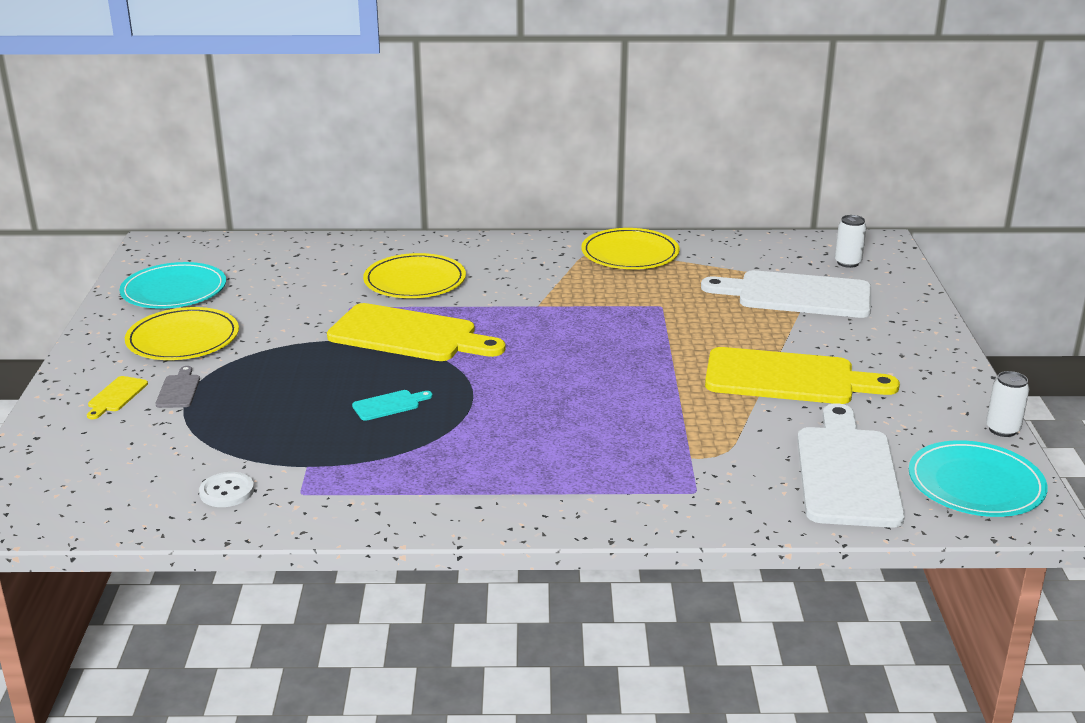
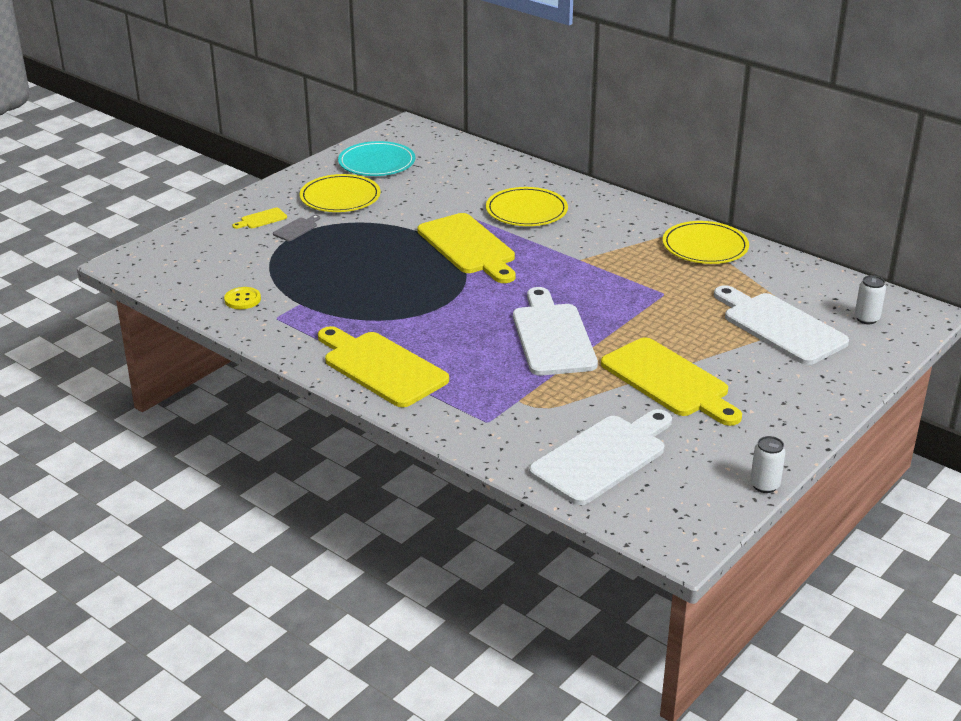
camera: 40 degrees right, 5 degrees up
white button [199,472,254,507] -> yellow button [224,287,261,309]
turquoise cutting board [352,390,433,421] -> none
turquoise plate [909,440,1048,517] -> none
none -> yellow cutting board [318,326,449,407]
none -> white cutting board [513,287,598,376]

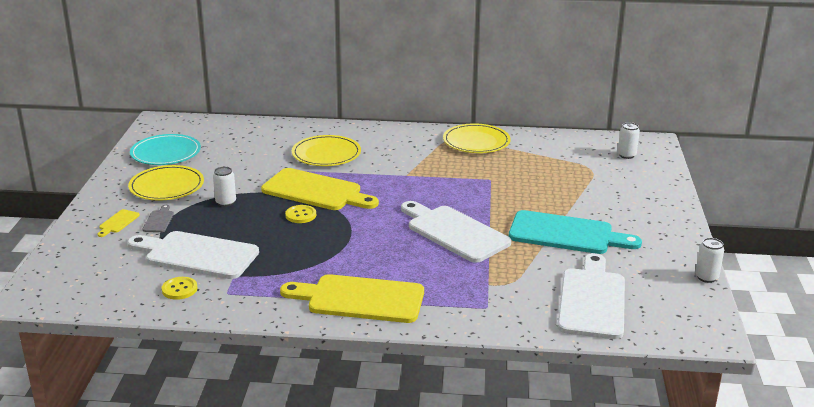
camera: 35 degrees left, 5 degrees down
yellow cutting board [601,337,742,426] -> turquoise cutting board [509,210,642,254]
white cutting board [714,285,849,365] -> white cutting board moved to [127,231,259,279]
none -> white can [213,167,236,207]
none -> yellow button [285,205,316,223]

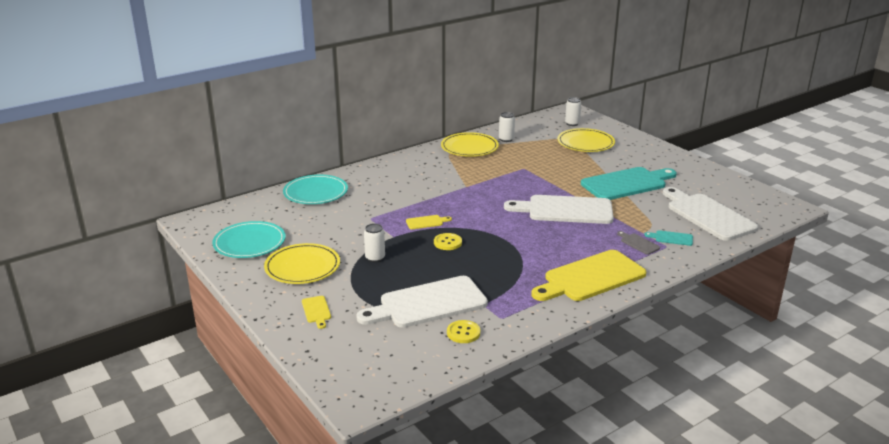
camera: 40 degrees left, 0 degrees up
grey cutting board [142,205,174,232] -> grey cutting board moved to [617,231,660,255]
yellow cutting board [261,168,379,210] -> yellow cutting board [406,215,452,229], size x0.41
yellow plate [292,135,361,166] -> yellow plate moved to [557,128,615,152]
white can [695,238,724,283] -> white can moved to [499,112,515,142]
none -> turquoise plate [283,175,348,204]
none -> turquoise cutting board [644,230,693,246]

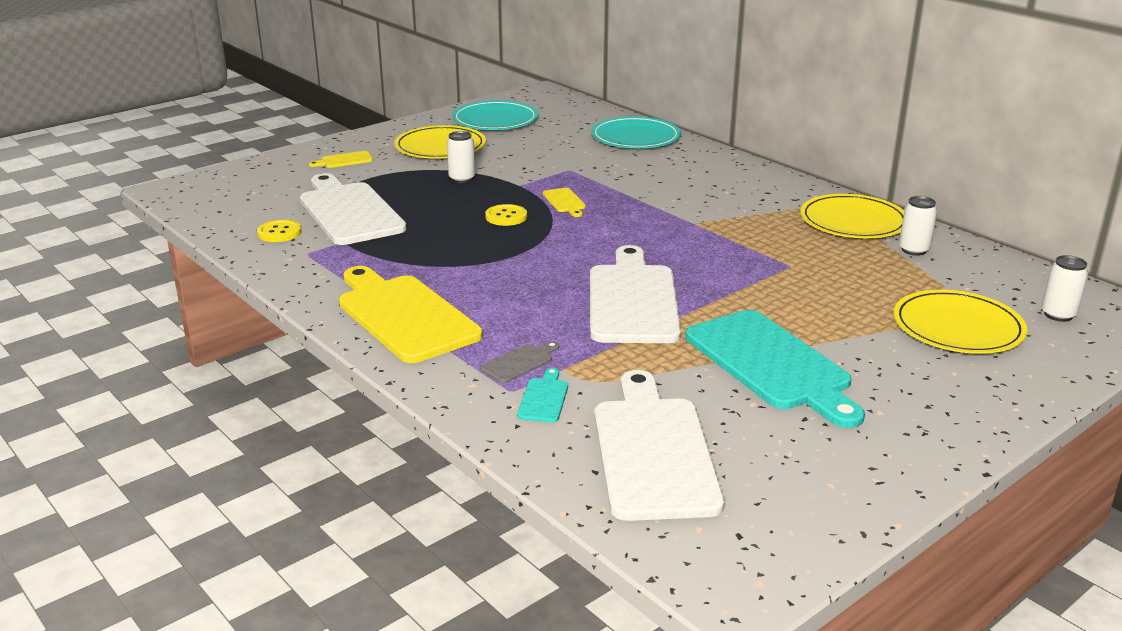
camera: 85 degrees right, 0 degrees up
white cutting board [663,187,758,241] -> white cutting board turned 60 degrees counterclockwise [594,370,724,521]

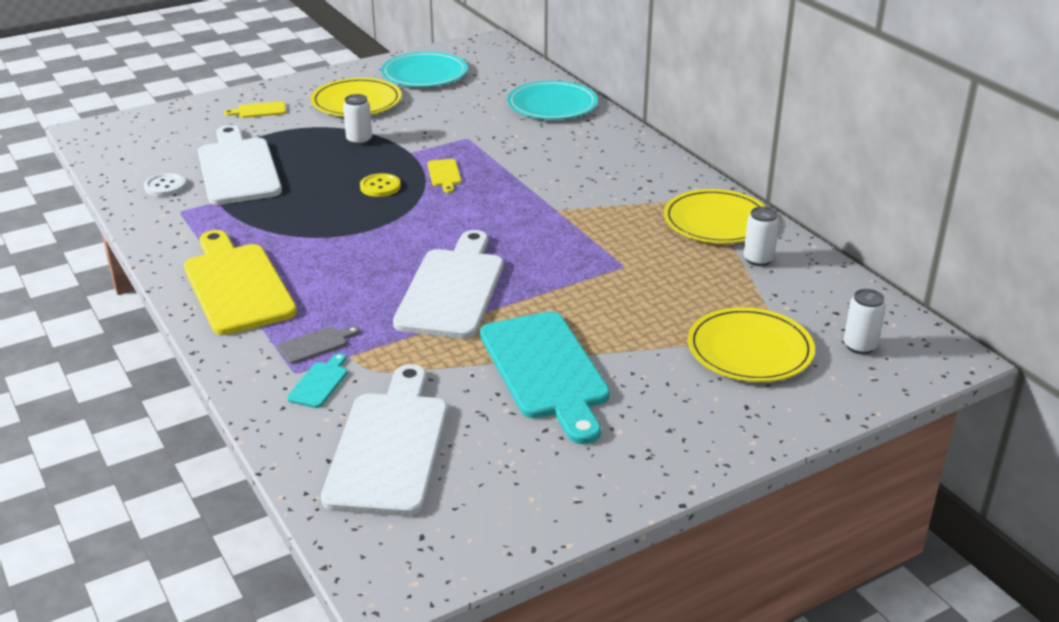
camera: 10 degrees right, 5 degrees up
yellow button [257,220,301,242] -> white button [144,173,186,197]

